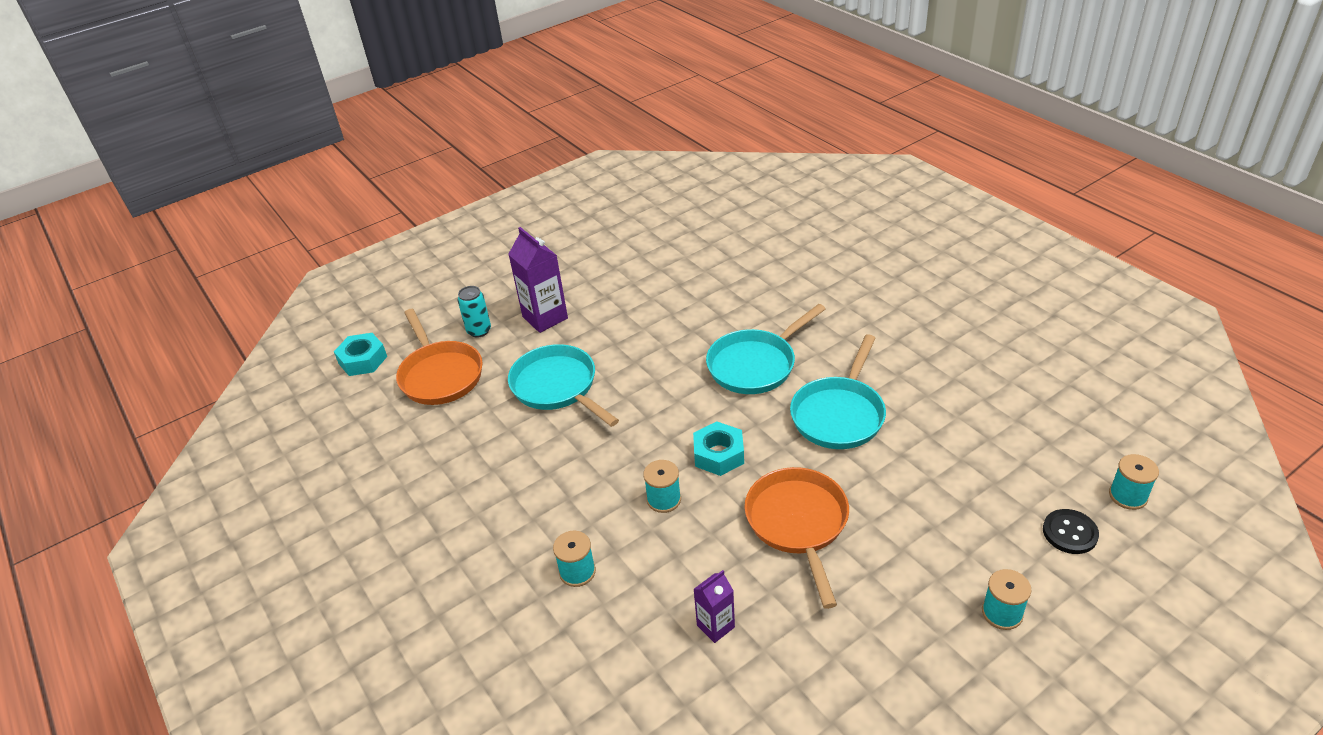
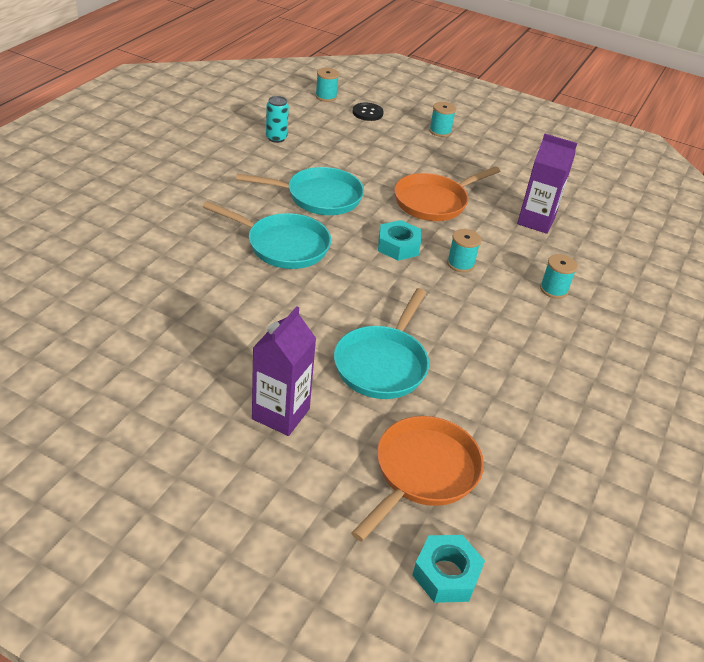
camera: 125 degrees left, 0 degrees up
turquoise can [458,286,491,338] -> turquoise can moved to [266,96,289,143]
purple carton [694,570,735,643] -> purple carton [517,134,577,234], size x1.73

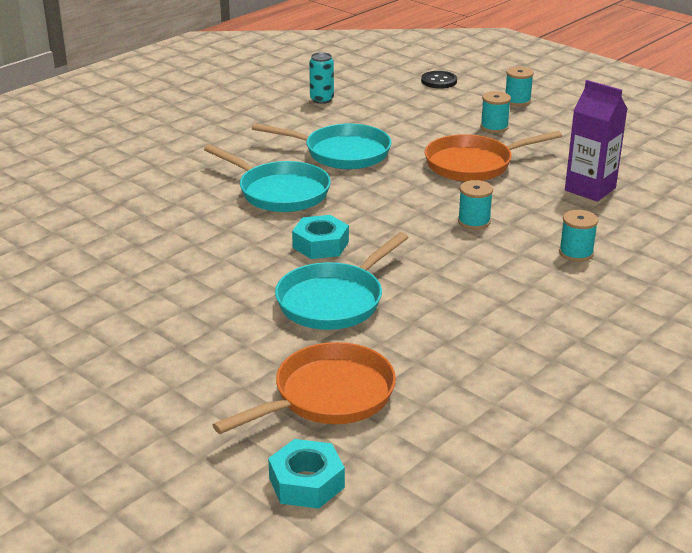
camera: 20 degrees right, 10 degrees down
purple carton [252,306,316,436] -> none
turquoise spool [315,68,339,102] -> turquoise spool moved to [480,91,511,133]
turquoise nut [378,220,421,261] -> turquoise nut moved to [292,215,349,259]

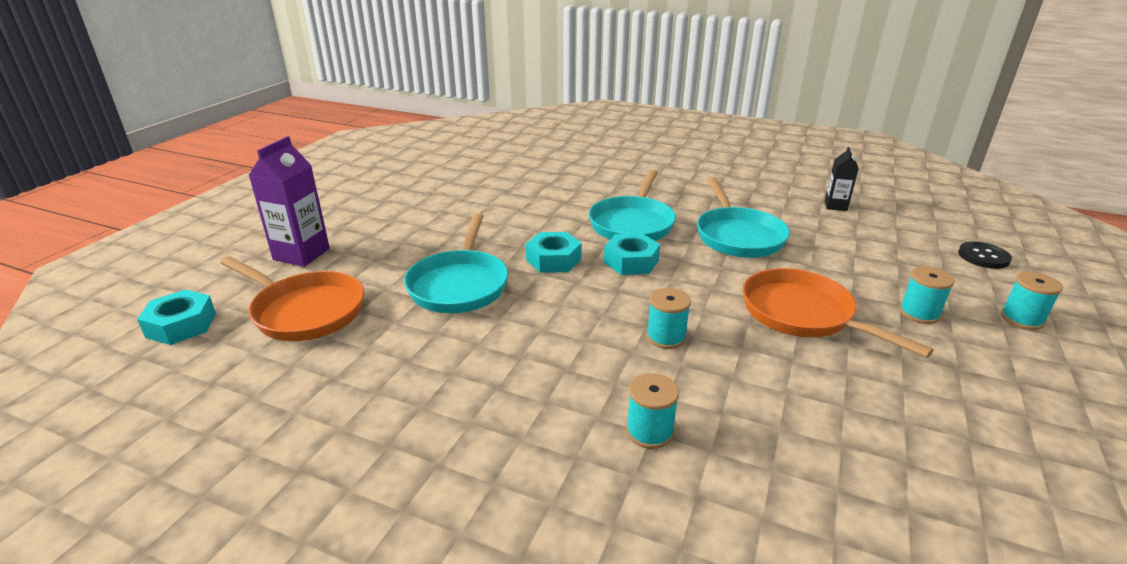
camera: 70 degrees right, 0 degrees up
turquoise pan [275,232,409,330] -> turquoise pan turned 105 degrees counterclockwise [404,214,508,313]
turquoise can [309,52,334,104] -> black carton [825,147,859,211]
purple carton [565,80,628,202] -> purple carton moved to [248,136,330,267]
none -> turquoise nut [604,233,660,275]

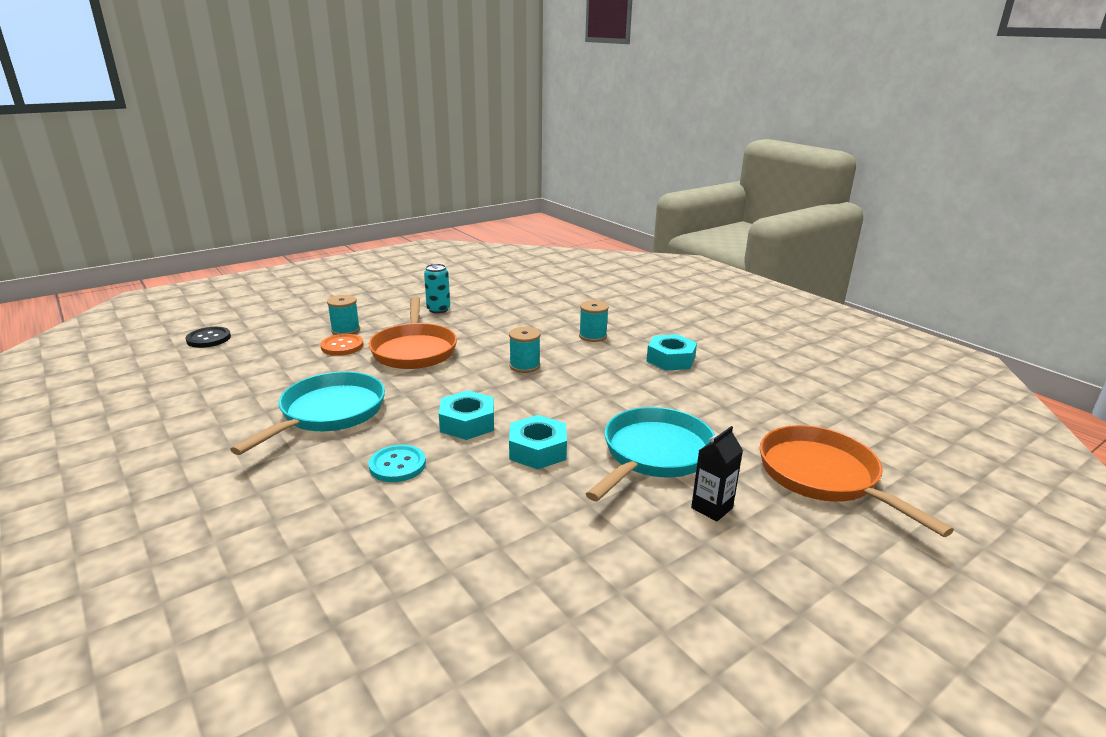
camera: 150 degrees left, 5 degrees down
turquoise nut [137,289,216,345] -> turquoise nut moved to [647,334,697,371]
purple carton [248,136,330,267] -> none
turquoise pan [589,170,676,241] -> turquoise button [369,445,426,482]
black carton [825,147,859,211] -> black carton moved to [691,426,743,521]
turquoise spool [1001,271,1063,330] -> none
none -> orange button [320,334,364,356]
none -> turquoise can [424,264,450,314]

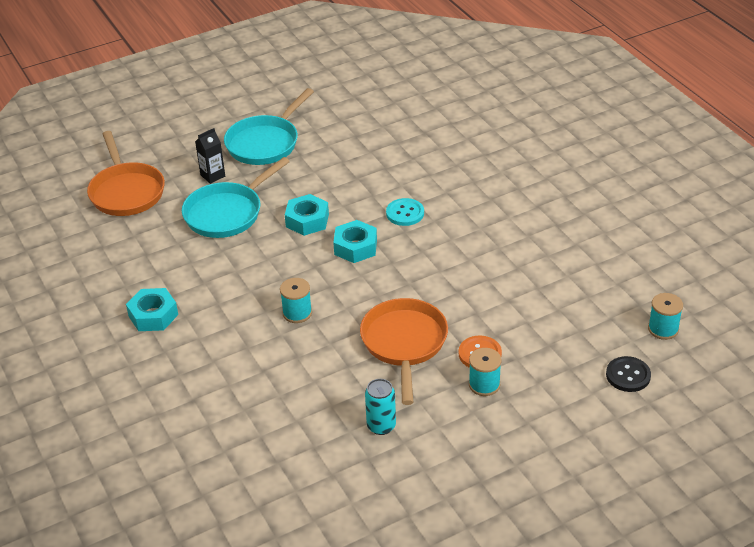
camera: 170 degrees left, 15 degrees up
turquoise pan [230,372,385,455] -> turquoise pan moved to [224,88,314,165]
turquoise spool [579,300,609,342] -> turquoise spool moved to [648,293,683,340]

